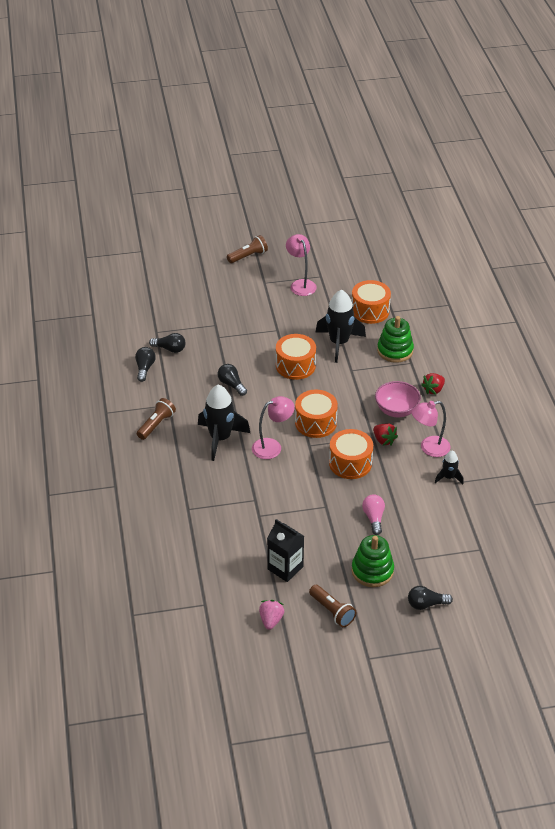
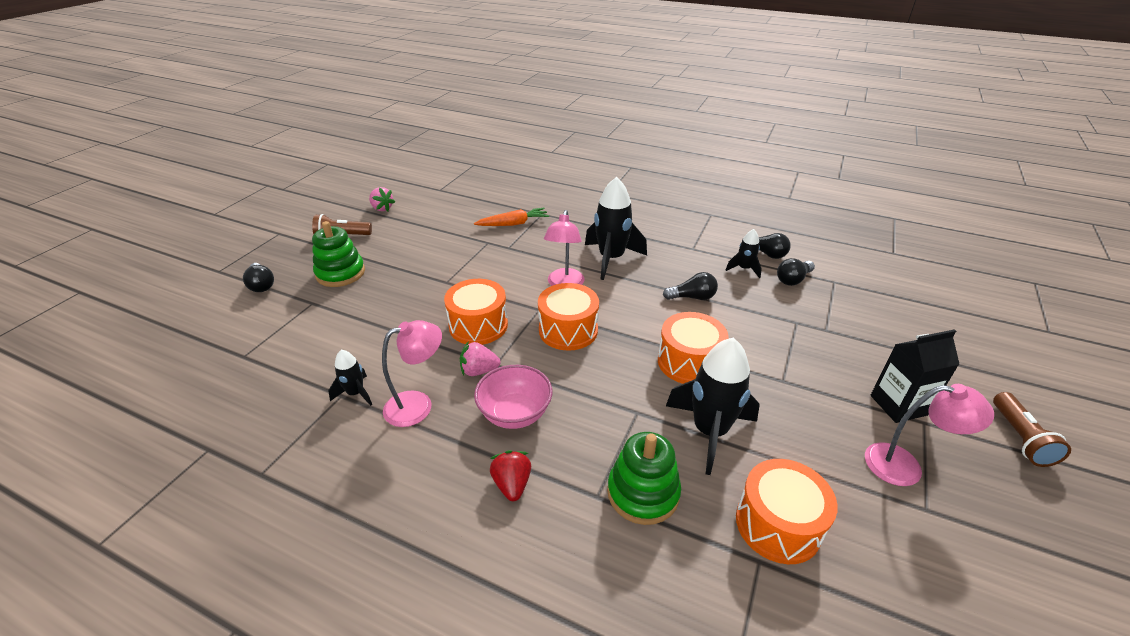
camera: 125 degrees right, 5 degrees down
brown flashlight [137,398,176,440] -> none
black carton [267,519,304,582] -> black carton moved to [871,329,960,423]
pink light bulb [362,494,385,535] -> none
red strawberry [373,423,398,446] -> pink strawberry [460,341,501,376]
black light bulb [408,586,453,610] -> black light bulb turned 120 degrees clockwise [243,263,274,292]
pink lamp [411,401,451,457] -> pink lamp turned 45 degrees clockwise [382,320,442,427]
none -> orange carrot [474,208,549,226]
none -> black rocket [726,229,762,278]

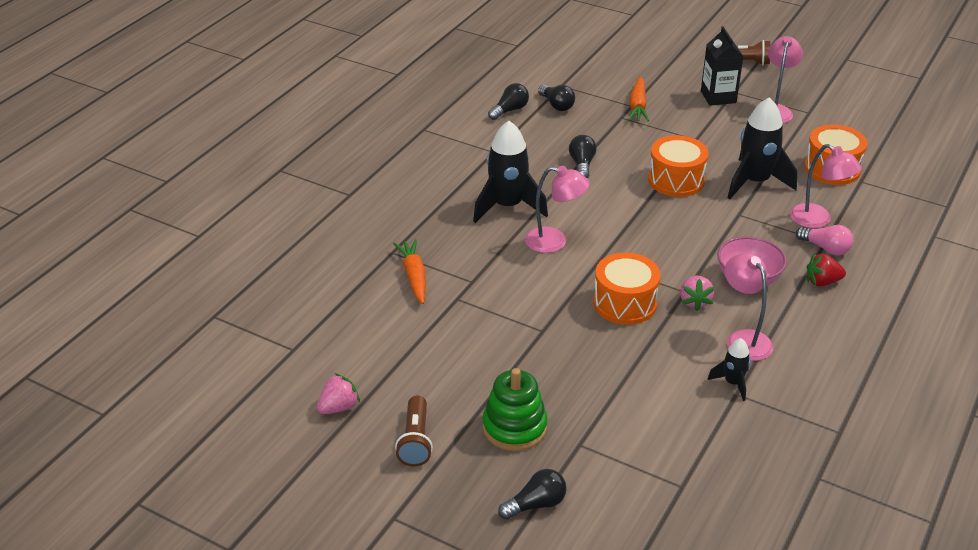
camera: 85 degrees left, 0 degrees up
orange drum [538,283,599,351] -> none
green stacking toy [607,432,681,525] -> pink lamp [790,144,862,228]
black rocket [726,229,762,278] -> none
none -> orange carrot [628,76,649,122]
none -> pink light bulb [796,225,853,255]

